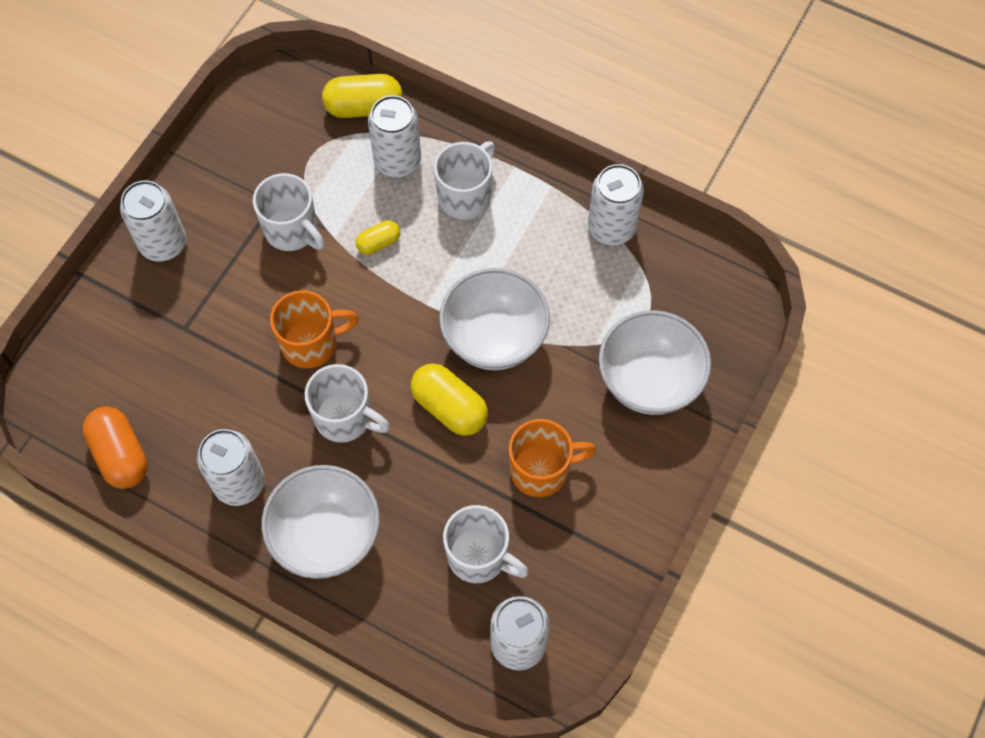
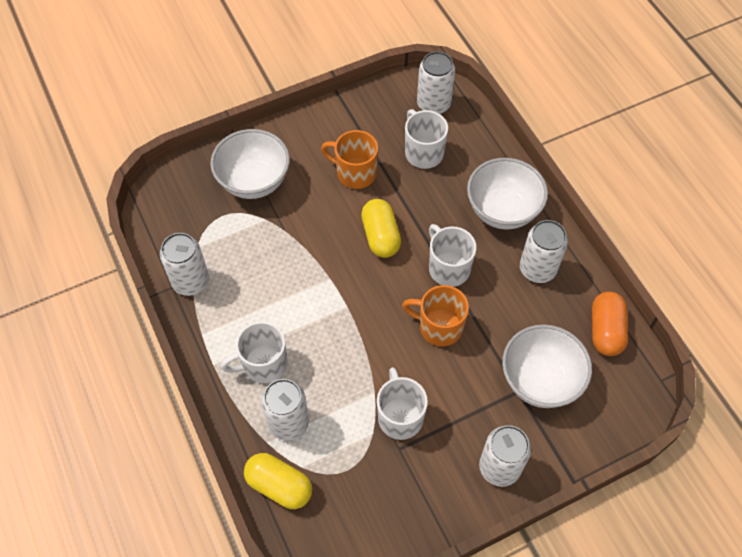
camera: 145 degrees left, 5 degrees down
yellow capsule [356,220,400,255] -> none
white bowl [439,268,550,370] -> white bowl moved to [502,324,592,408]

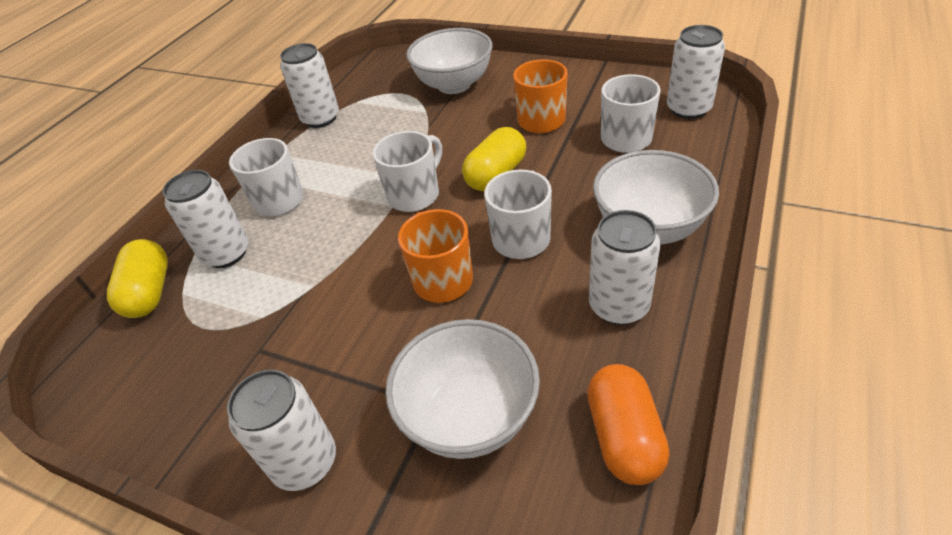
camera: 55 degrees right, 15 degrees down
white mug [377,367,428,440] -> white mug moved to [373,131,442,212]
orange capsule [592,292,628,356] -> orange capsule turned 60 degrees counterclockwise [587,364,669,485]

